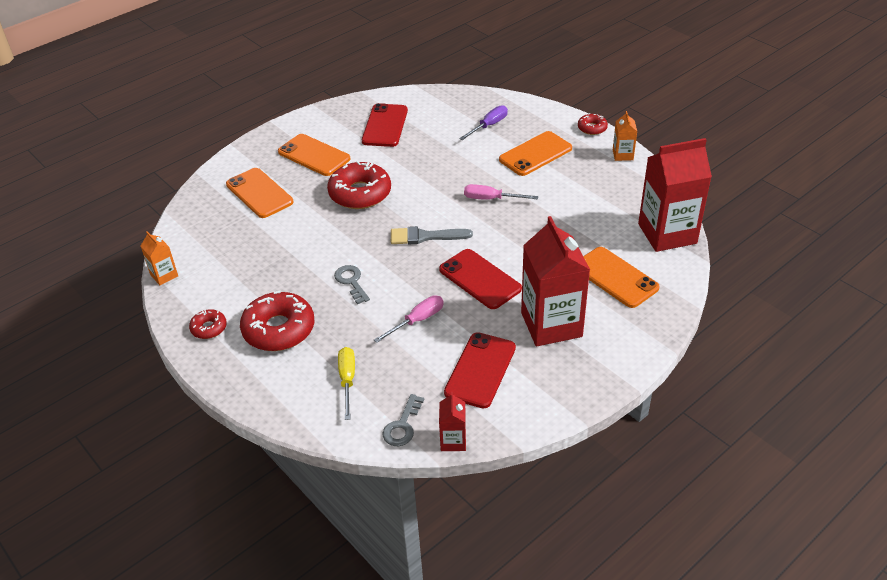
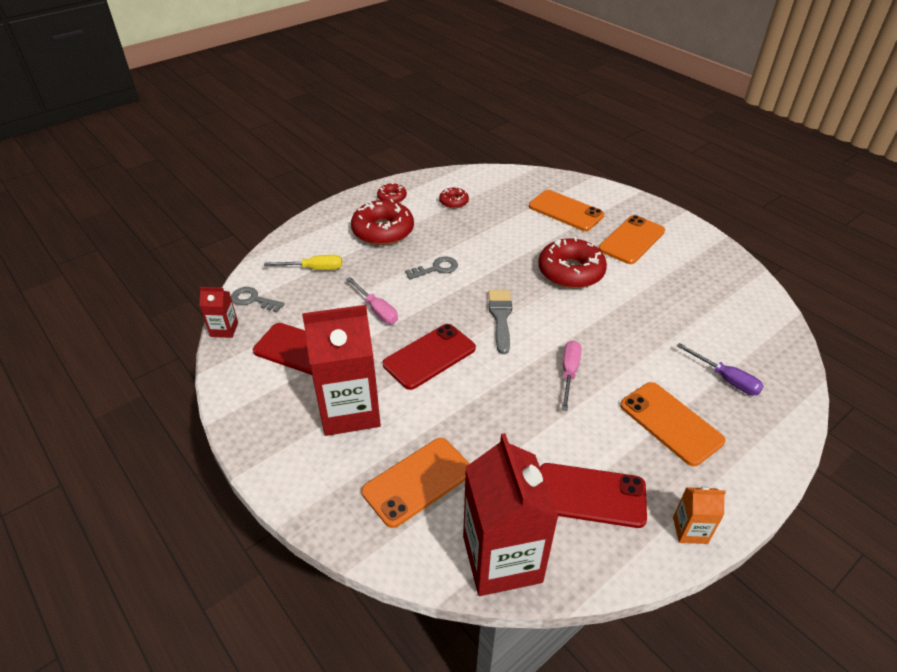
camera: 90 degrees right, 0 degrees up
orange carton [141,231,178,285] -> none
orange phone [226,168,294,218] -> orange phone turned 75 degrees clockwise [529,190,604,231]
red phone [362,103,408,147] -> red phone moved to [540,463,647,528]
red donut [578,113,608,135] -> red donut moved to [439,187,469,208]

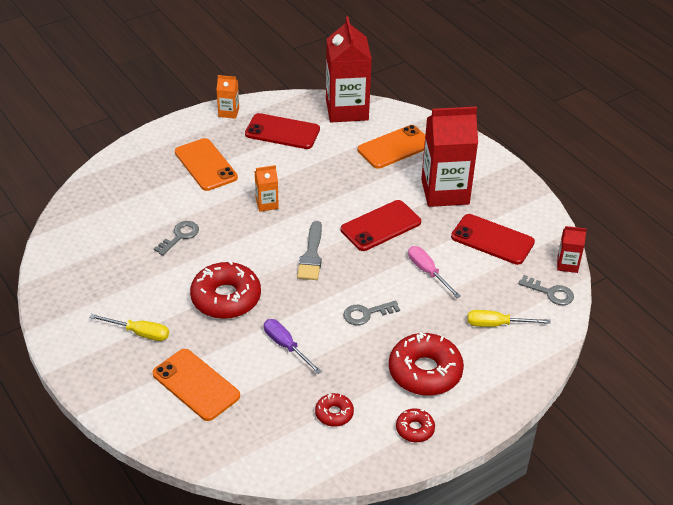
camera: 175 degrees left, 0 degrees up
pink screwdriver [562,340,582,411] -> orange carton [255,165,279,212]
orange phone [598,215,665,264] -> yellow screwdriver [89,314,169,341]
purple screwdriver [677,343,764,396] -> purple screwdriver moved to [264,319,322,374]
none -> grey key [154,221,199,255]

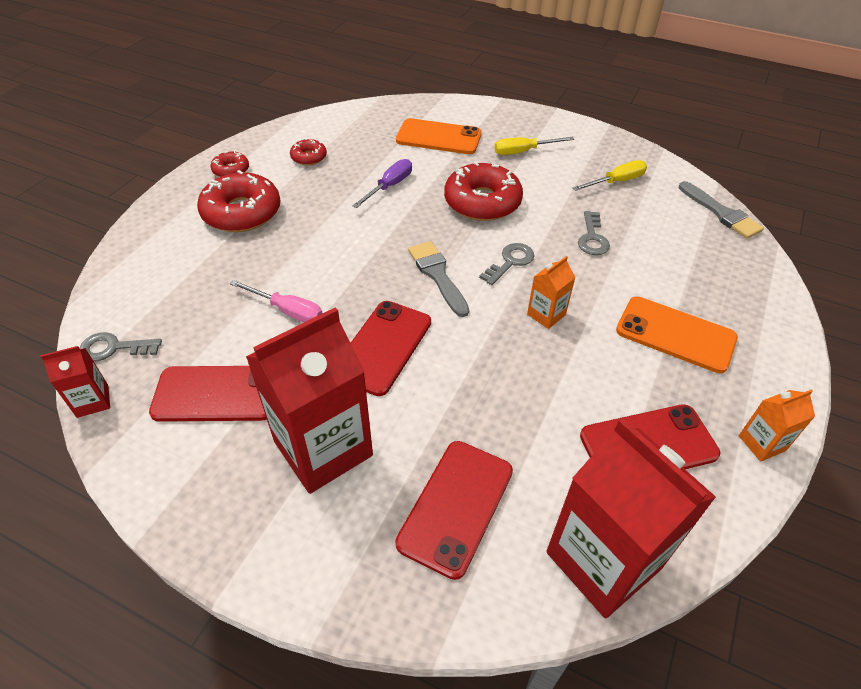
camera: 150 degrees right, 5 degrees up
purple screwdriver [264,319,322,374] -> purple screwdriver turned 75 degrees counterclockwise [352,159,412,208]
grey key [343,300,400,325] -> grey key moved to [479,243,534,285]
orange phone [358,125,425,169] -> red phone [396,441,513,580]
yellow screwdriver [467,310,551,327] -> yellow screwdriver moved to [573,160,647,191]
none -> grey brush [679,181,764,239]

